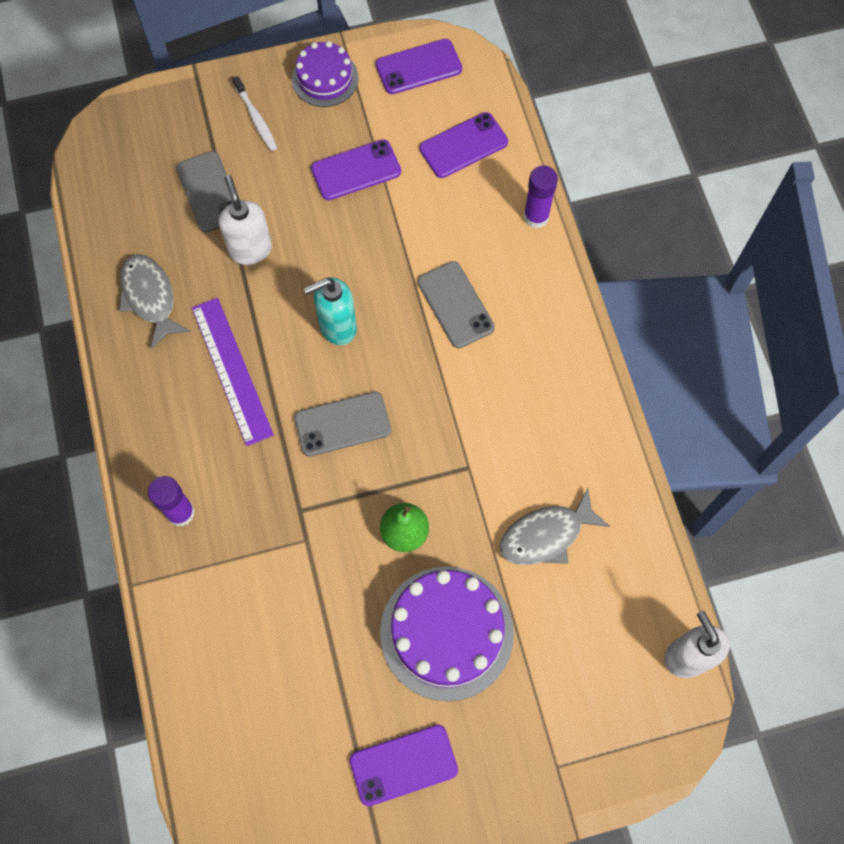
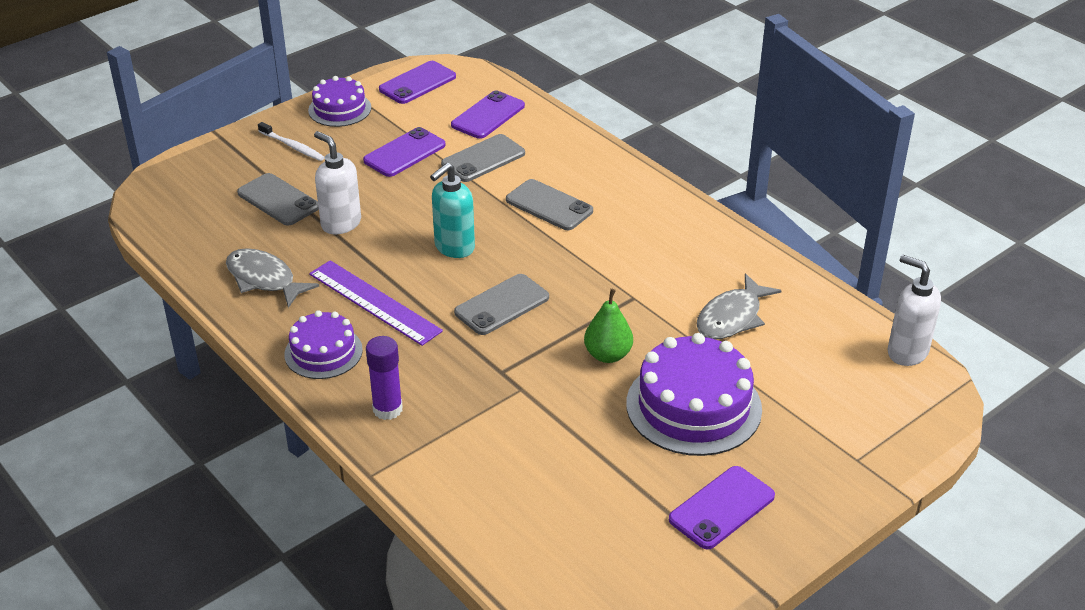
camera: 25 degrees left, 30 degrees down
purple glue stick [523,166,558,228] -> none
none -> purple cake [284,310,363,379]
none -> grey phone [441,134,525,182]

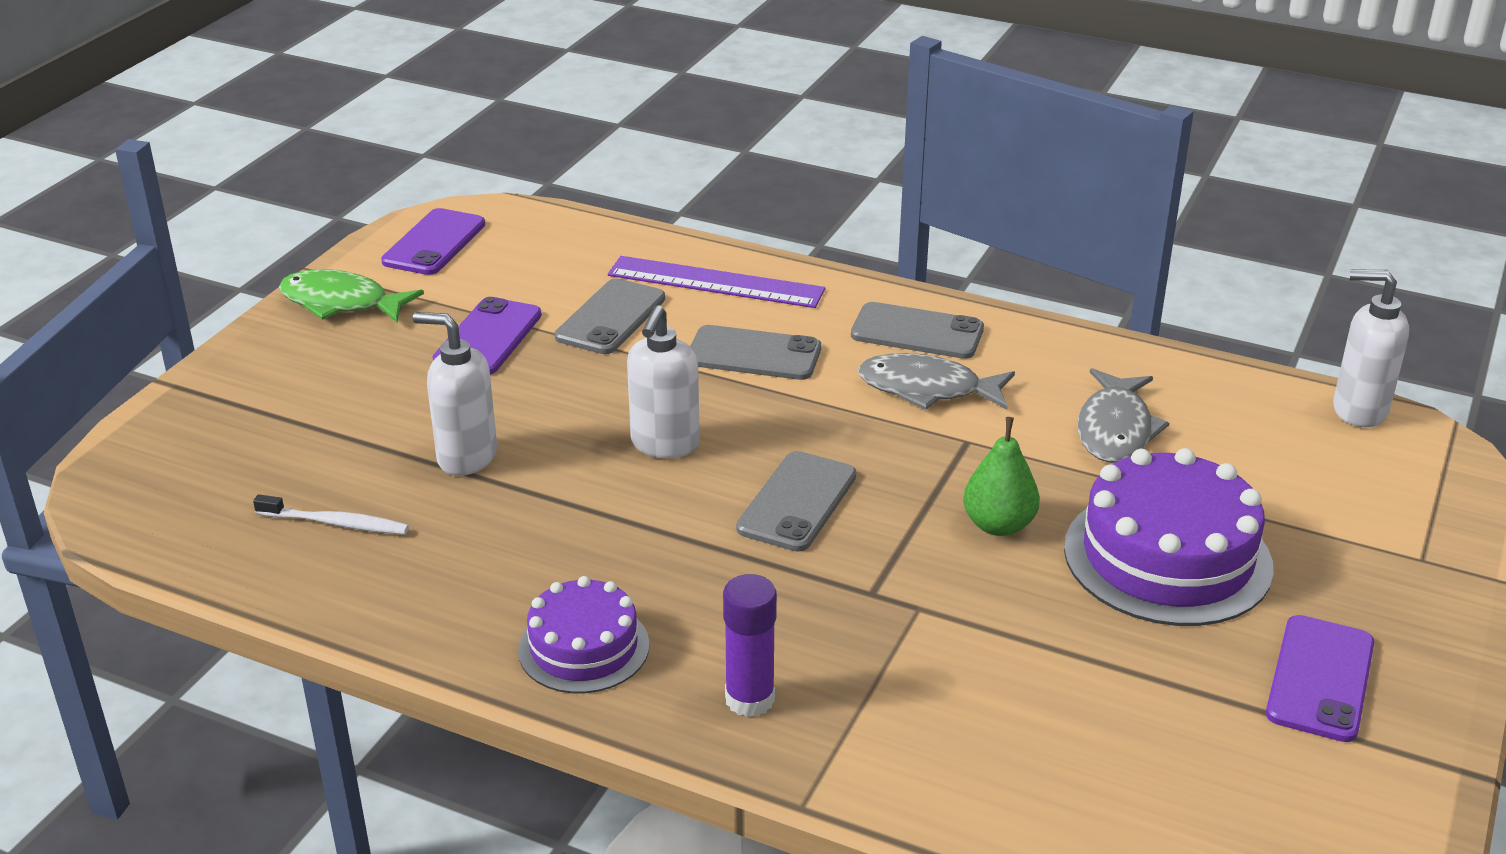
camera: 25 degrees left, 5 degrees down
grey fish [226,248,319,308] -> grey fish moved to [858,353,1015,410]
grey phone [237,173,319,226] -> grey phone moved to [851,302,984,359]
white toothbrush [258,122,325,161] -> white toothbrush moved to [253,494,409,535]
purple cake [308,76,371,127] -> green fish [279,269,424,323]
purple ruler [309,260,443,346] -> purple ruler moved to [608,256,826,308]
turquoise soap dispenser [430,163,475,258] -> white soap dispenser [627,305,700,458]
purple phone [451,91,525,139] -> none

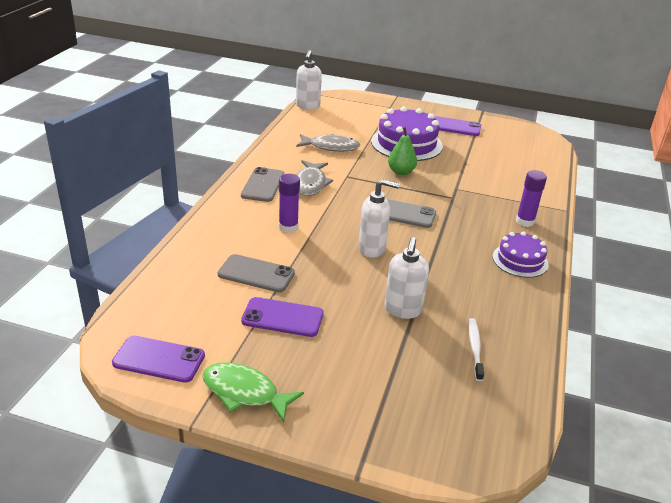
camera: 100 degrees left, 0 degrees up
green fish [279,269,424,323] -> green fish turned 105 degrees clockwise [202,362,304,422]
purple ruler [608,256,826,308] -> none
grey phone [690,325,821,380] -> purple glue stick [279,174,300,233]

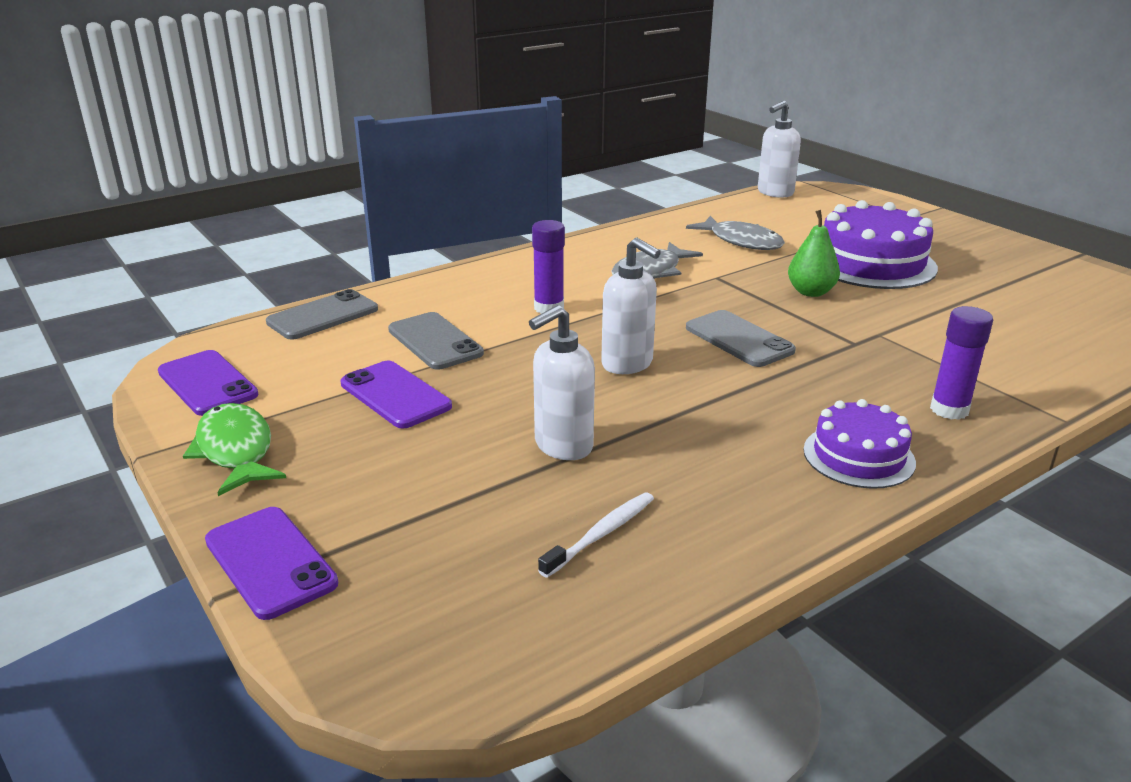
camera: 40 degrees right, 5 degrees down
grey phone [241,167,284,202] -> grey phone moved to [266,289,378,340]
purple phone [435,116,481,136] -> purple phone moved to [205,507,338,620]

